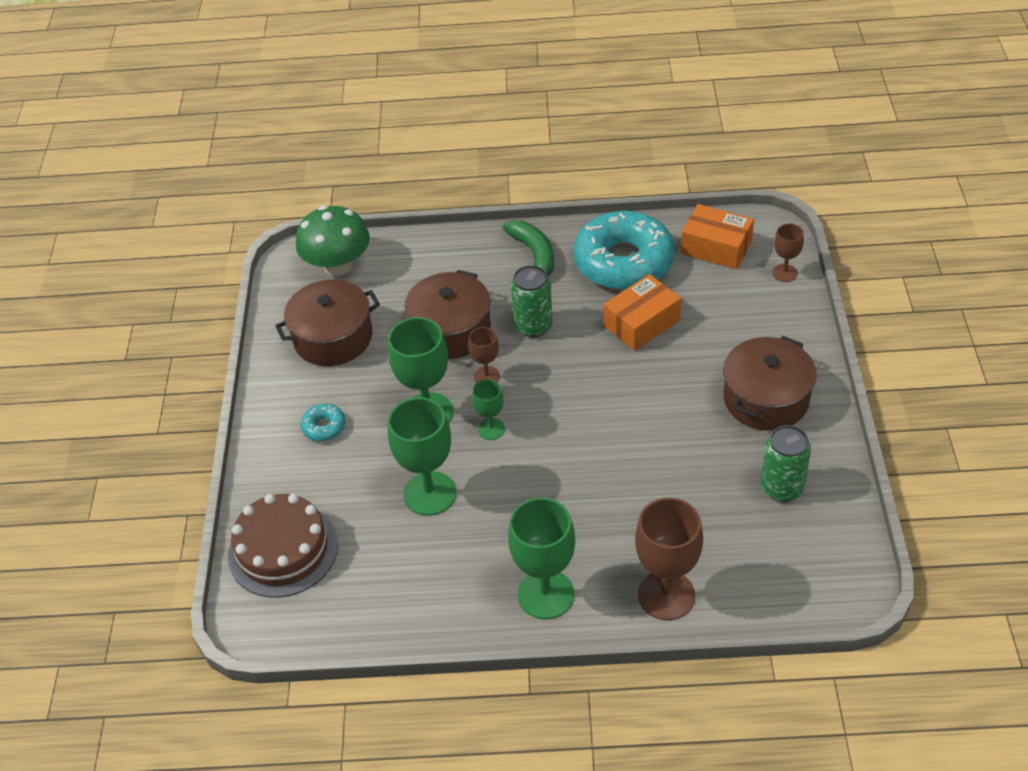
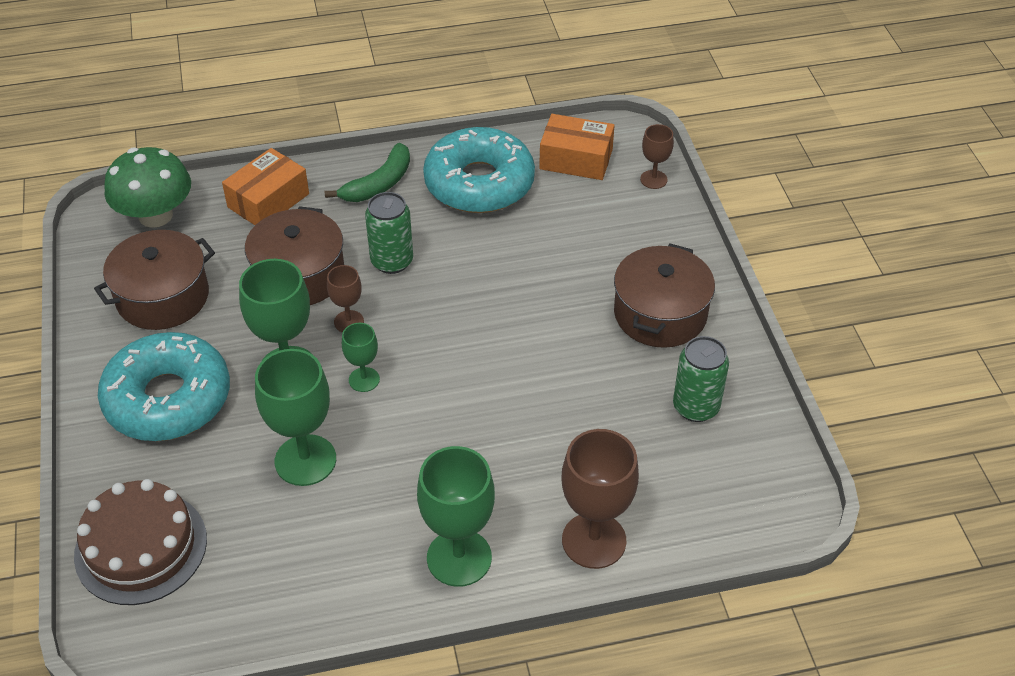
camera: 15 degrees left, 0 degrees up
turquoise donut [300,404,346,441] -> turquoise donut [98,332,230,441], size x2.45
green banana [503,220,554,276] -> green banana turned 75 degrees clockwise [325,143,410,202]
orange box [603,274,681,351] -> orange box moved to [222,148,309,225]

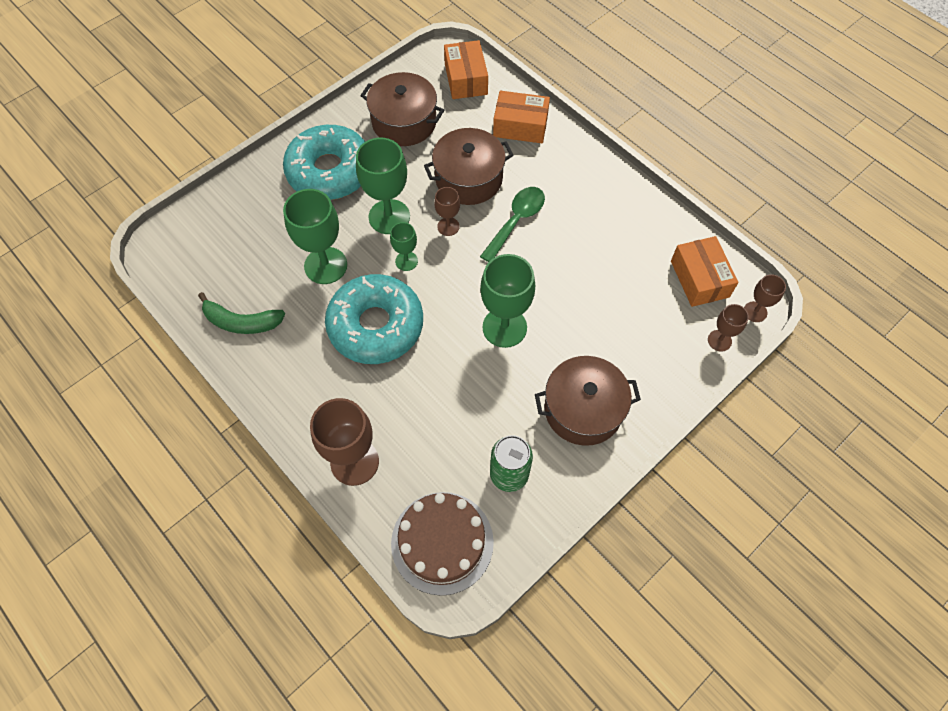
camera: 60 degrees right, 15 degrees up
brown cake [74,479,207,605] -> brown cake moved to [391,492,494,596]
green mushroom [104,147,191,228] -> orange box [444,40,488,99]
green banana [325,143,410,202] -> green banana moved to [198,292,285,334]
green can [365,192,413,274] -> green spoon [480,187,545,262]
green goblet [417,446,495,587] -> green goblet moved to [480,254,535,348]
turquoise donut [423,127,535,213] -> turquoise donut moved to [325,274,423,364]
none -> brown goblet [744,274,786,322]

